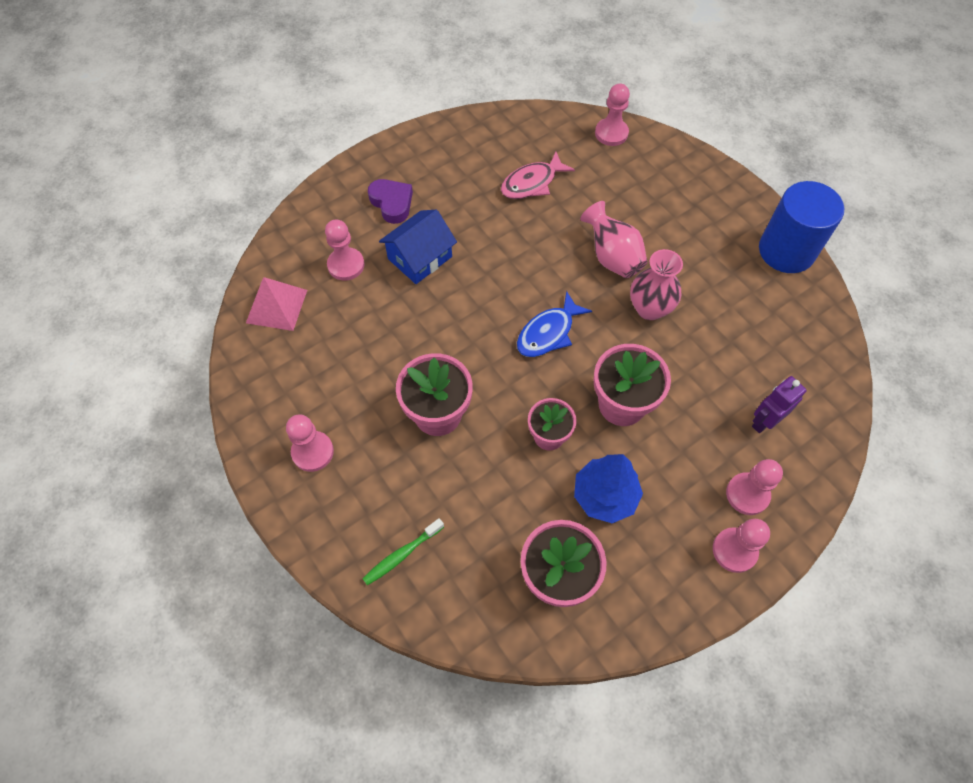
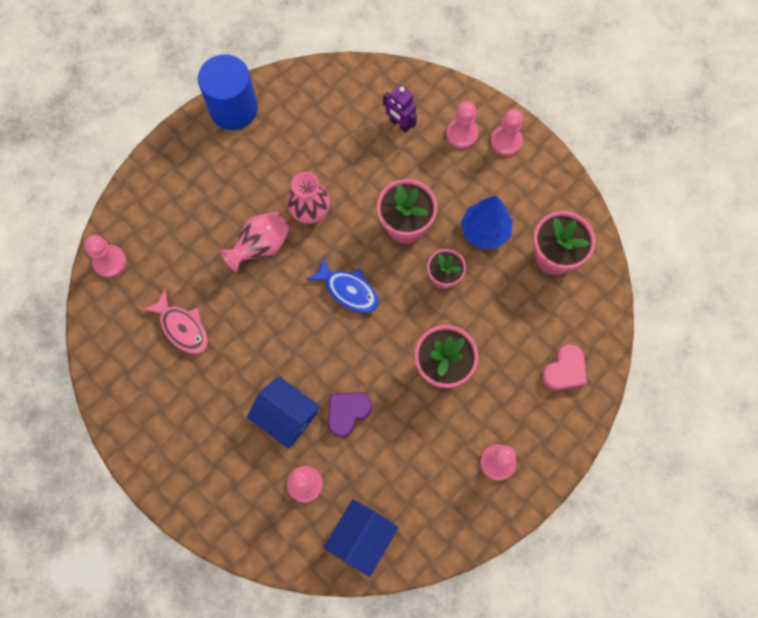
camera: 100 degrees left, 10 degrees up
pink pyramid [246,277,307,331] -> blue house [324,499,398,577]
green toothbrush [362,518,444,586] -> pink heart [542,344,587,390]
purple heart [368,179,413,224] -> purple heart moved to [328,392,372,438]

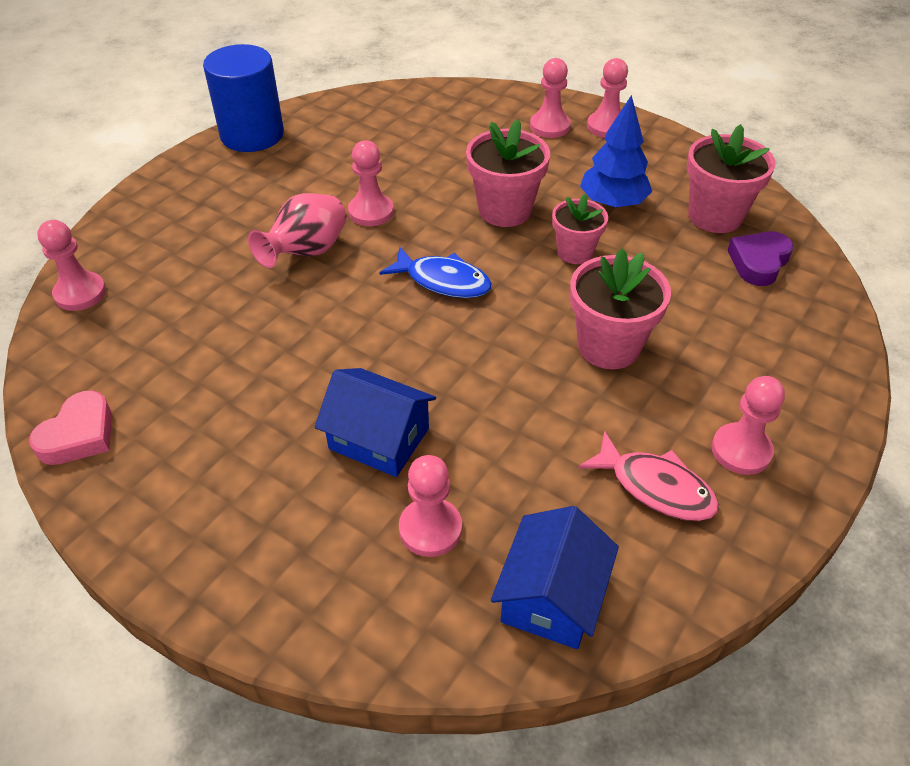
camera: 10 degrees left, 25 degrees down
pink fish [142,289,208,354] -> pink fish moved to [578,431,719,521]
pink vase [287,172,330,224] -> pink pawn [348,140,394,226]
purple heart [328,392,372,438] -> purple heart moved to [727,231,794,286]
purple robot [383,85,417,133] -> none
pink heart [542,344,587,390] -> pink heart moved to [29,391,112,465]

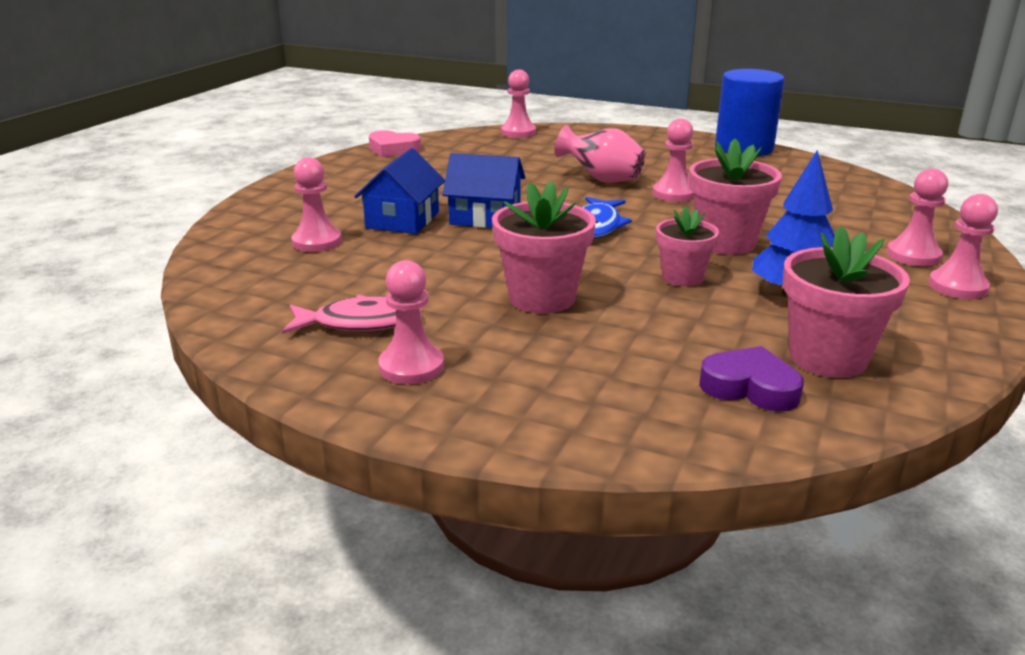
camera: 80 degrees right, 20 degrees down
blue house [491,506,619,649] -> blue house moved to [442,153,525,228]
pink fish [578,431,719,521] -> pink fish turned 120 degrees counterclockwise [282,295,422,334]

